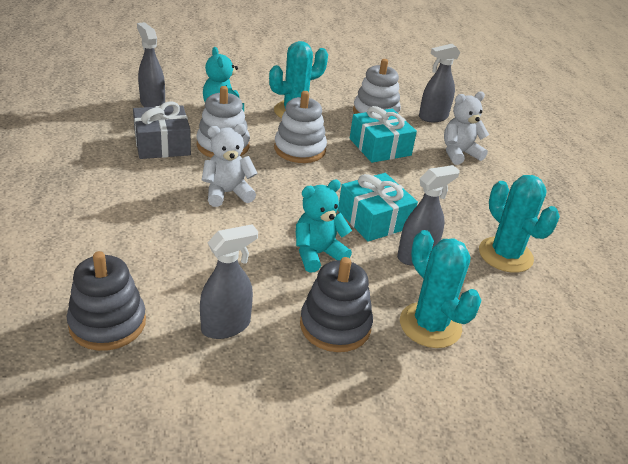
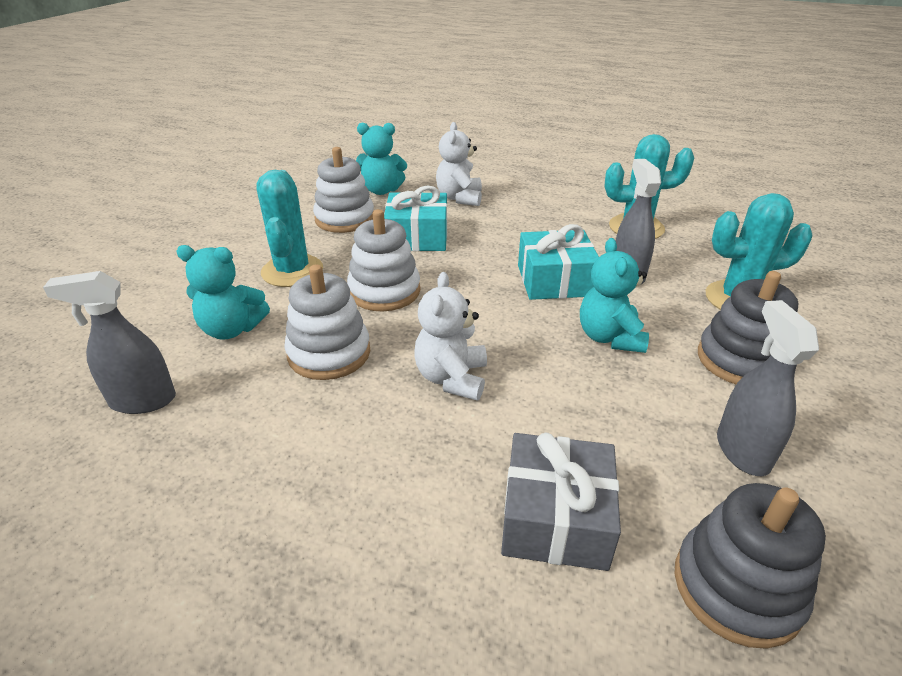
camera: 60 degrees left, 0 degrees up
grey gift [133,102,191,159] -> grey gift moved to [501,433,621,571]
grey spray bottle [419,44,460,122] -> turquoise teddy bear [356,122,407,195]

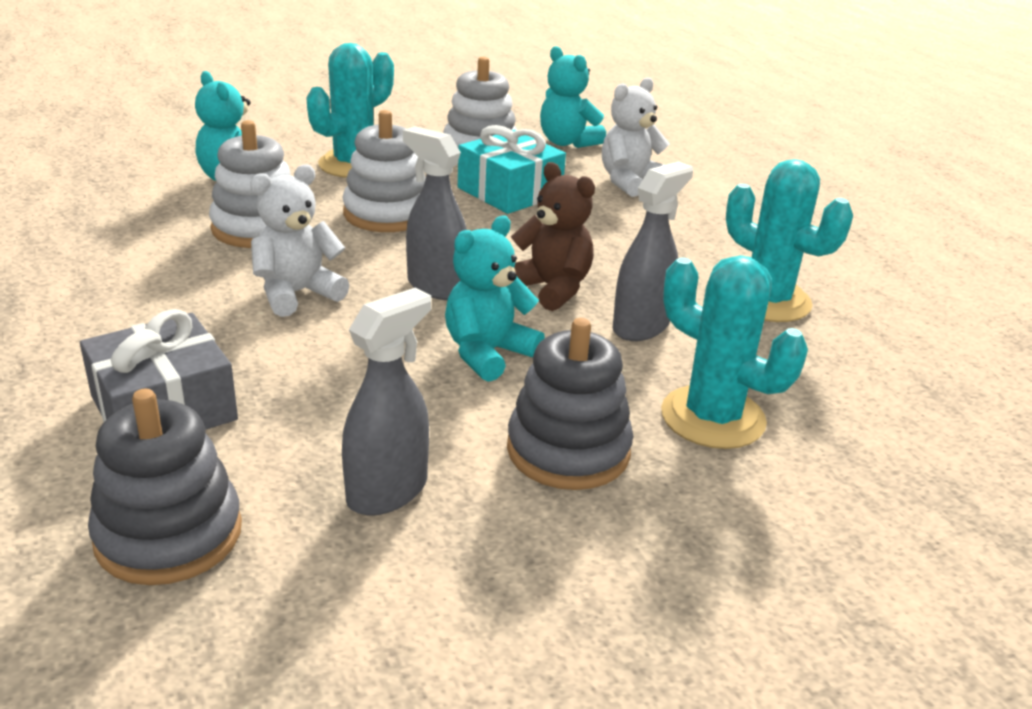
camera: 45 degrees right, 5 degrees down
grey spray bottle [43,271,176,414] -> grey spray bottle moved to [403,126,467,300]
turquoise gift [518,224,599,300] -> brown teddy bear [511,162,595,311]

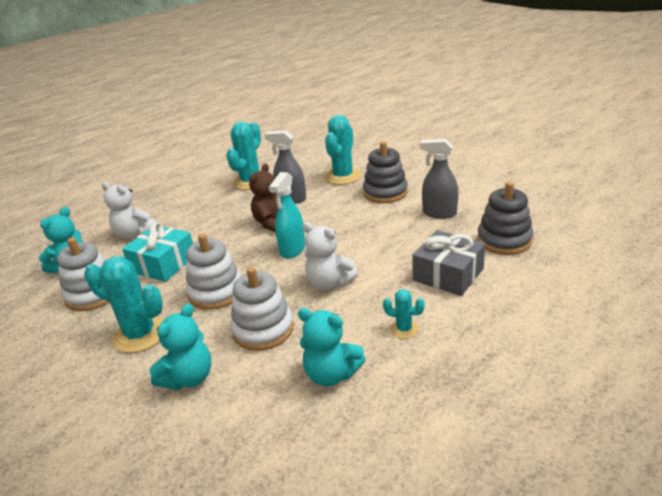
camera: 105 degrees left, 0 degrees up
grey spray bottle [403,126,467,300] -> turquoise spray bottle [269,172,305,259]
turquoise teddy bear [445,216,545,382] -> turquoise teddy bear moved to [298,308,366,386]
none -> turquoise cactus [383,289,425,338]

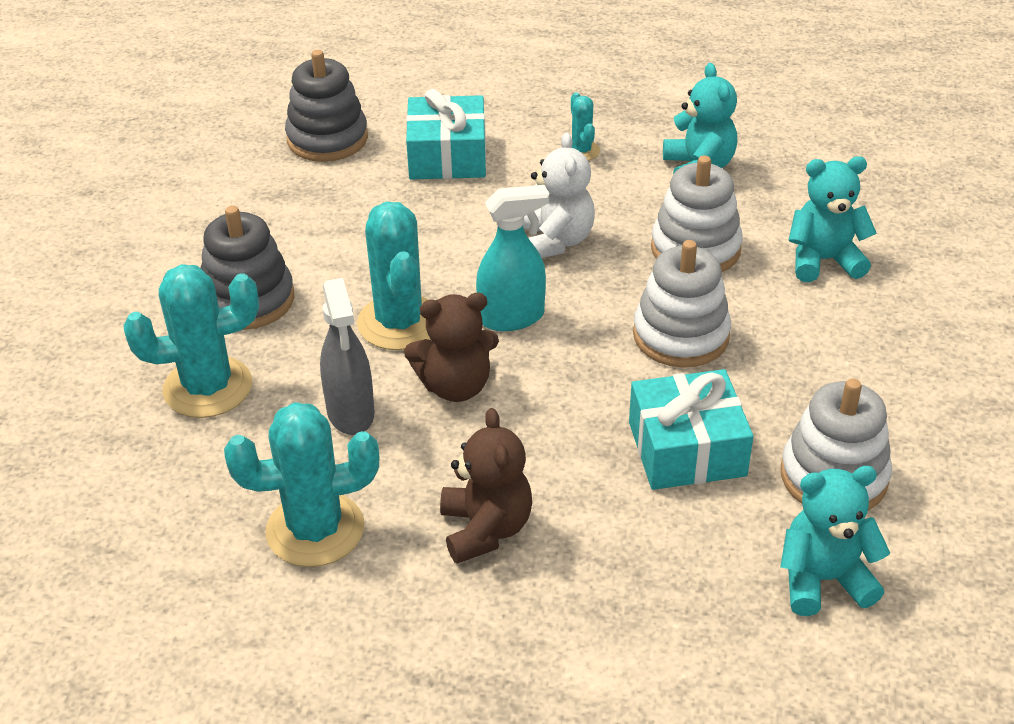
camera: 130 degrees left, 10 degrees up
turquoise cactus [84,256,164,353] -> turquoise cactus moved to [357,202,430,350]
white teddy bear [102,182,155,238] -> none
grey gift [412,230,485,296] -> turquoise gift [406,89,486,179]
grey spray bottle [420,139,458,219] -> none
none -> brown teddy bear [440,408,532,564]

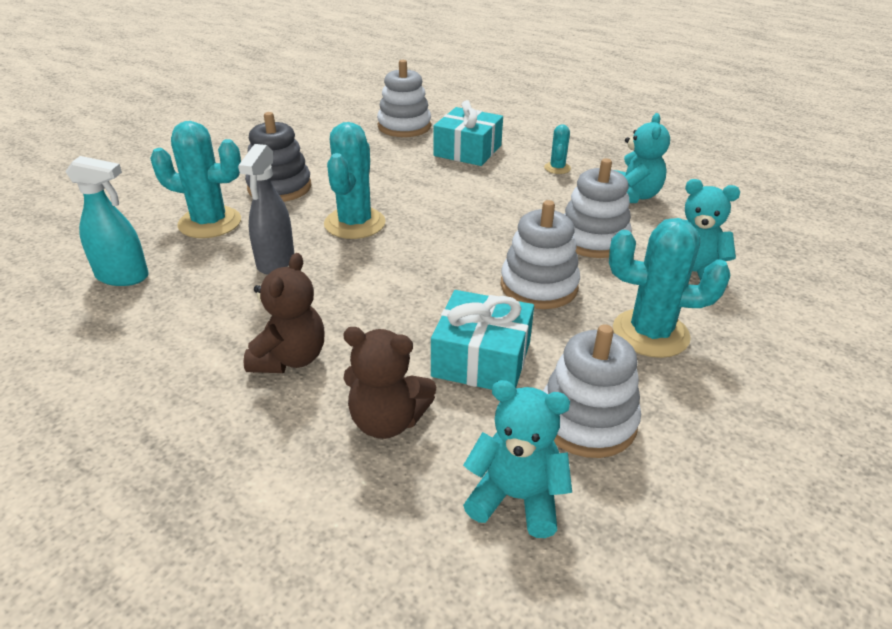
camera: 25 degrees right, 5 degrees down
turquoise cactus [224,402,379,567] -> turquoise cactus moved to [609,218,731,358]
grey stacking toy [285,50,368,162] -> white stacking toy [377,60,431,137]
brown teddy bear [404,293,499,402] -> brown teddy bear moved to [343,327,436,439]
turquoise spray bottle [476,185,549,331] -> turquoise spray bottle moved to [65,156,149,286]
white teddy bear [523,133,595,258] -> none

